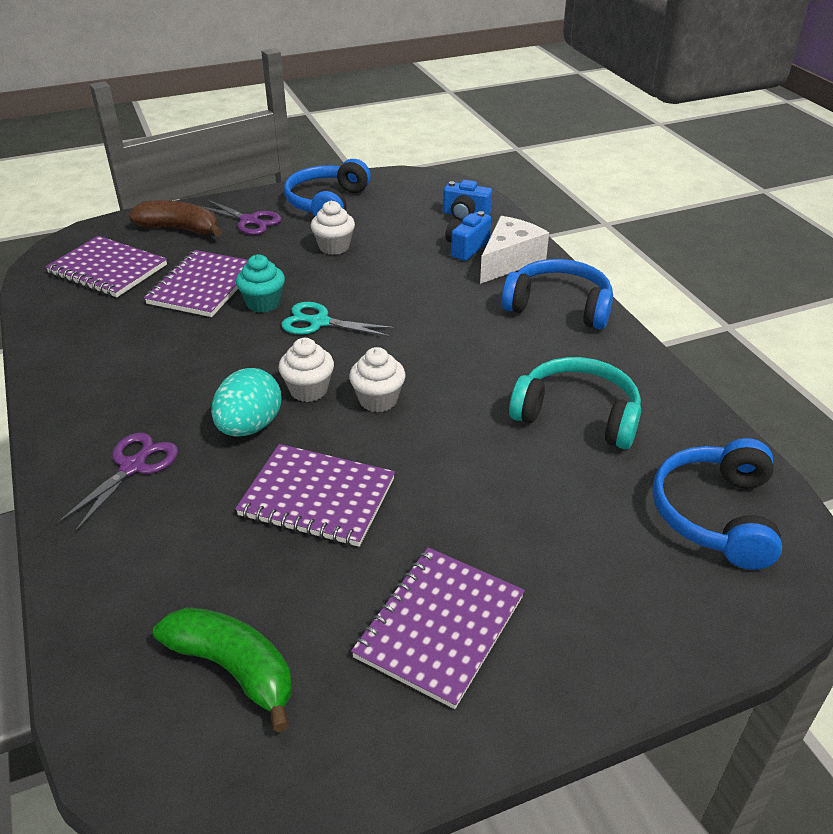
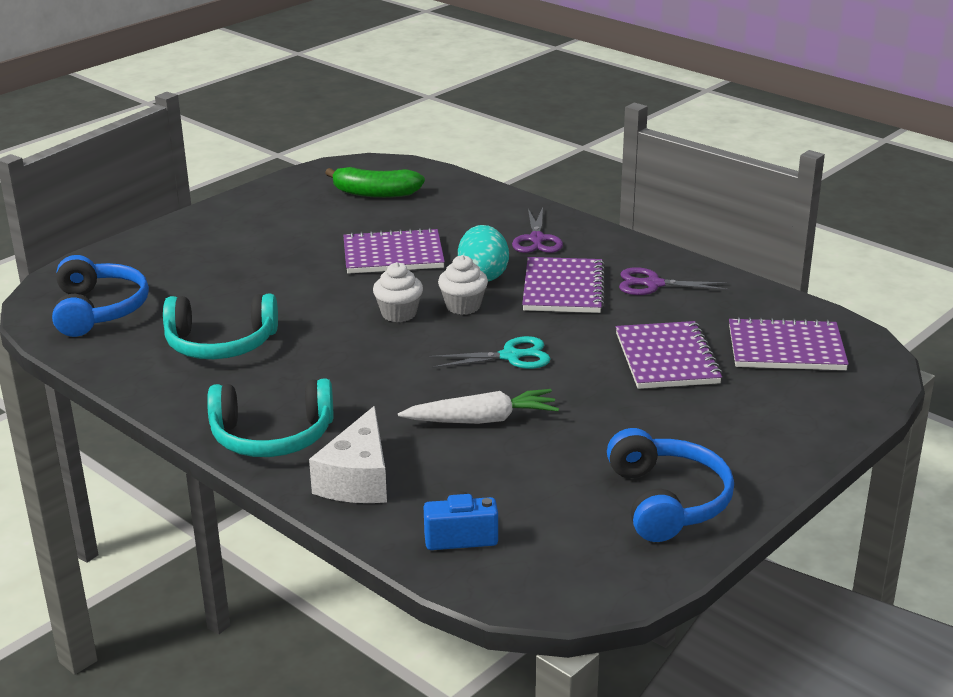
camera: 155 degrees right, 10 degrees down
brown banana [129,200,222,237] -> none
purple scissors [200,199,282,235] -> purple scissors moved to [619,267,730,295]
turquoise cupcake [236,255,285,313] -> none
white cupcake [311,201,355,255] -> none
purple notebook [351,547,525,709] -> purple notebook moved to [522,257,605,313]
blue camera [445,211,491,261] -> none
blue headphones [501,259,613,330] -> turquoise headphones [207,378,334,457]
none -> white carrot [398,389,559,424]

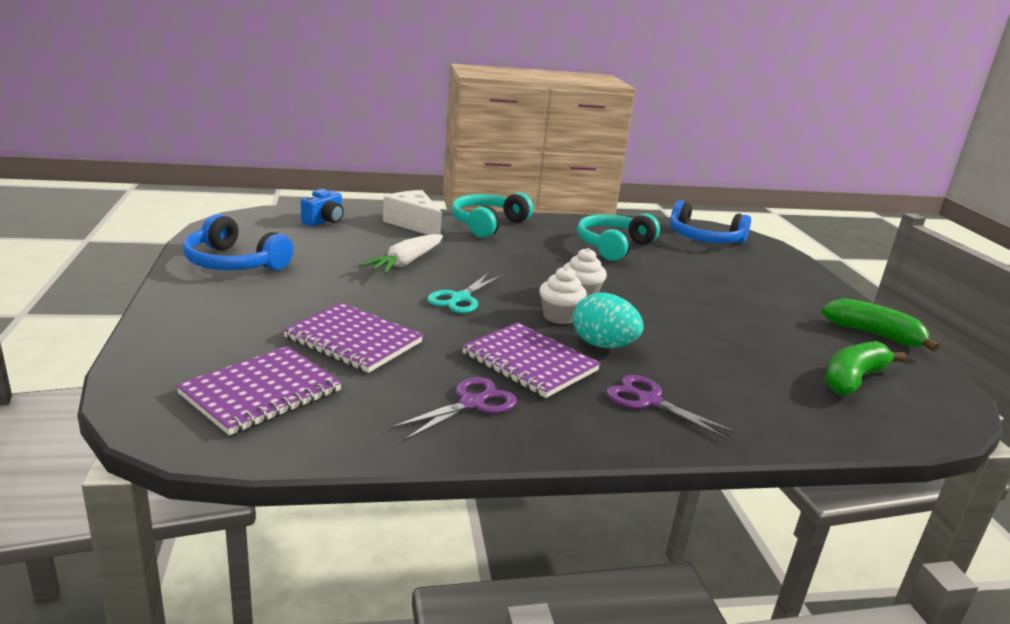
camera: 125 degrees right, 5 degrees down
purple notebook [343,227,445,274] -> none
none -> green banana [822,298,940,351]

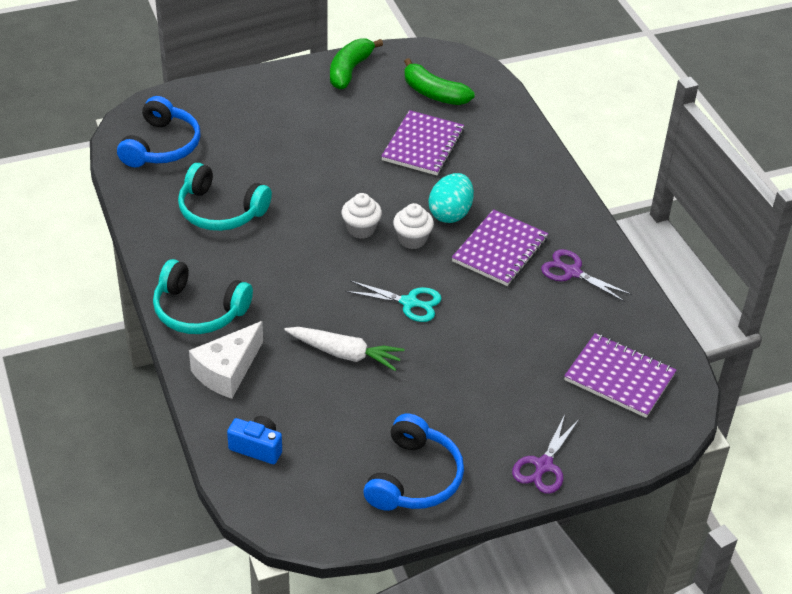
camera: 100 degrees left, 20 degrees up
purple notebook [283,303,423,373] -> purple notebook moved to [381,110,464,175]
purple scissors [606,375,737,440] -> purple scissors moved to [512,414,580,494]

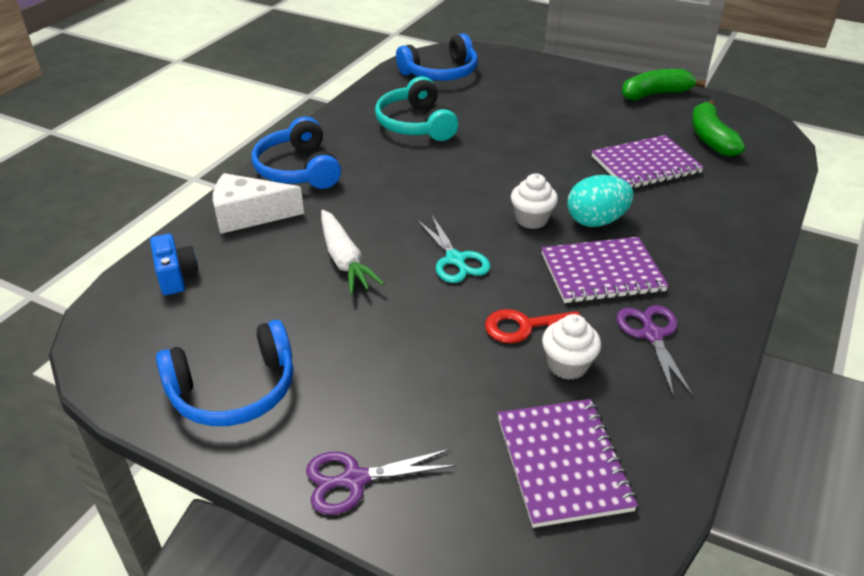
camera: 50 degrees right, 5 degrees down
turquoise headphones [153,259,253,334] -> blue headphones [252,116,341,189]
white cupcake [342,193,382,239] -> white cupcake moved to [542,314,601,380]
none -> red key [485,309,580,343]

